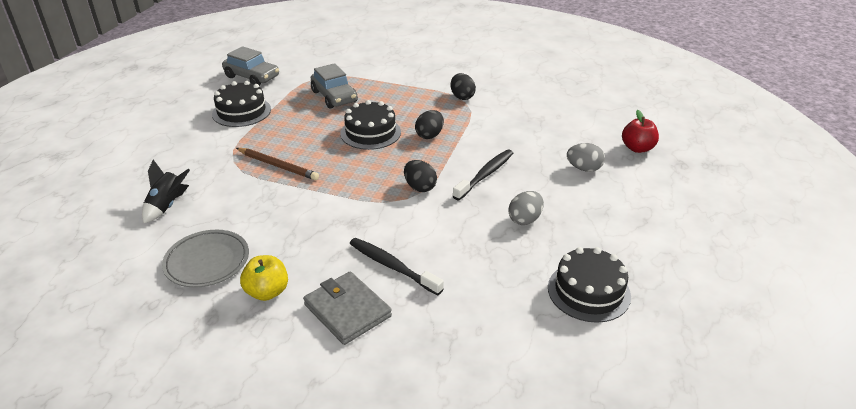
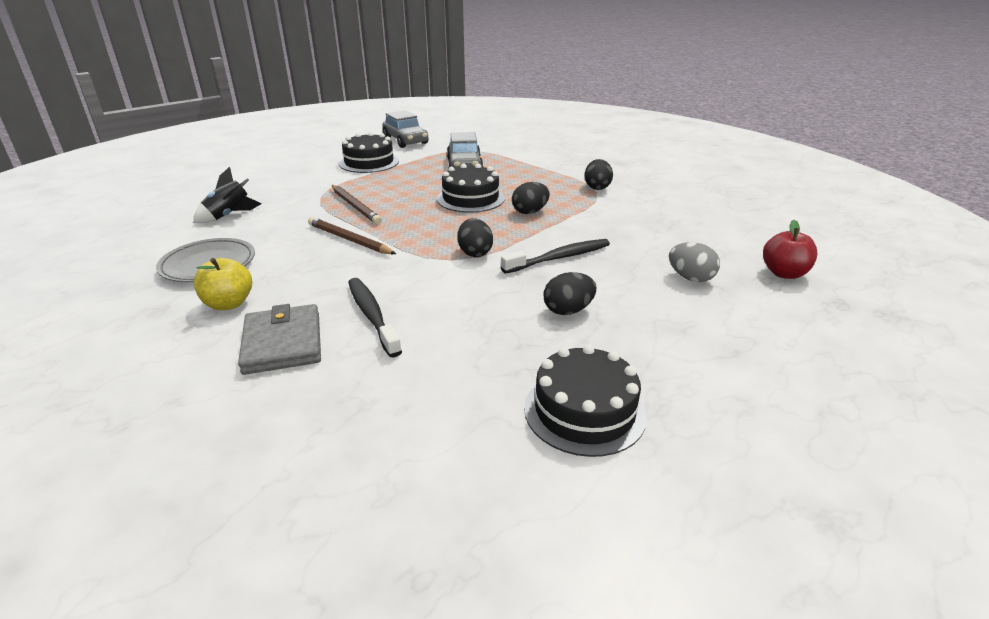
camera: 25 degrees right, 5 degrees down
grey egg [508,191,544,225] -> black egg [544,272,596,315]
none -> brown pencil [308,217,396,254]

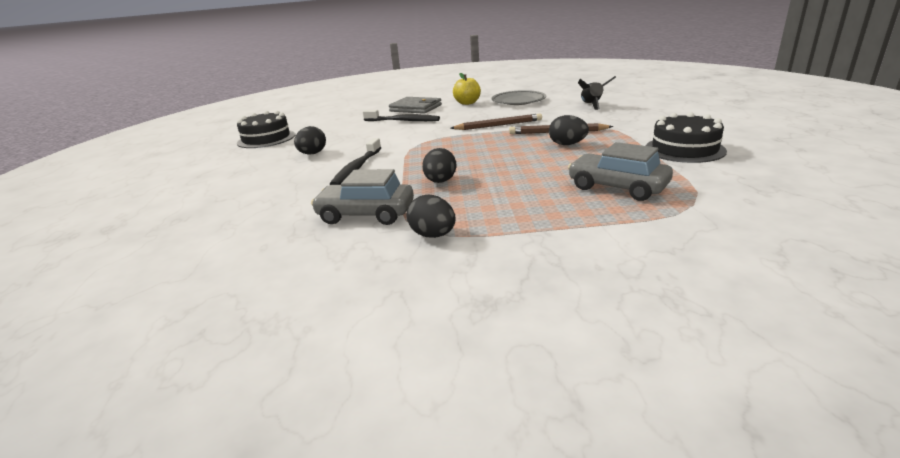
camera: 135 degrees right, 5 degrees down
grey car [382,110,429,148] -> grey car moved to [311,169,414,225]
black cake [437,164,505,213] -> none
black egg [458,218,493,257] -> black egg moved to [549,115,589,145]
grey egg [669,242,720,282] -> none
red apple [763,220,817,279] -> none

